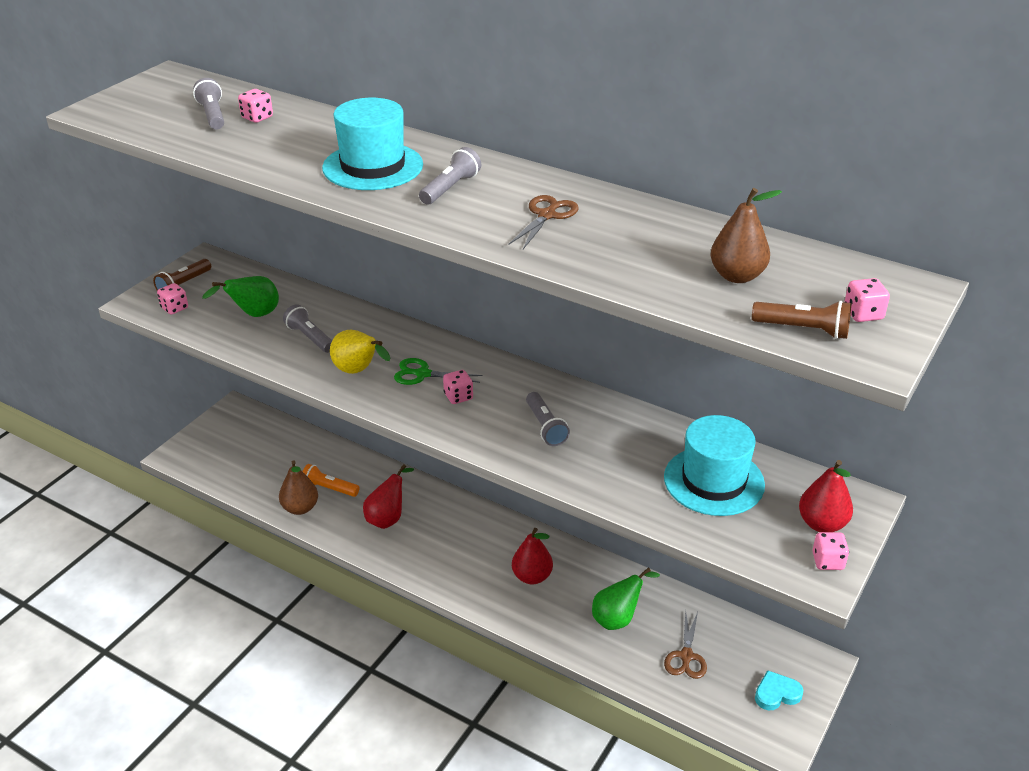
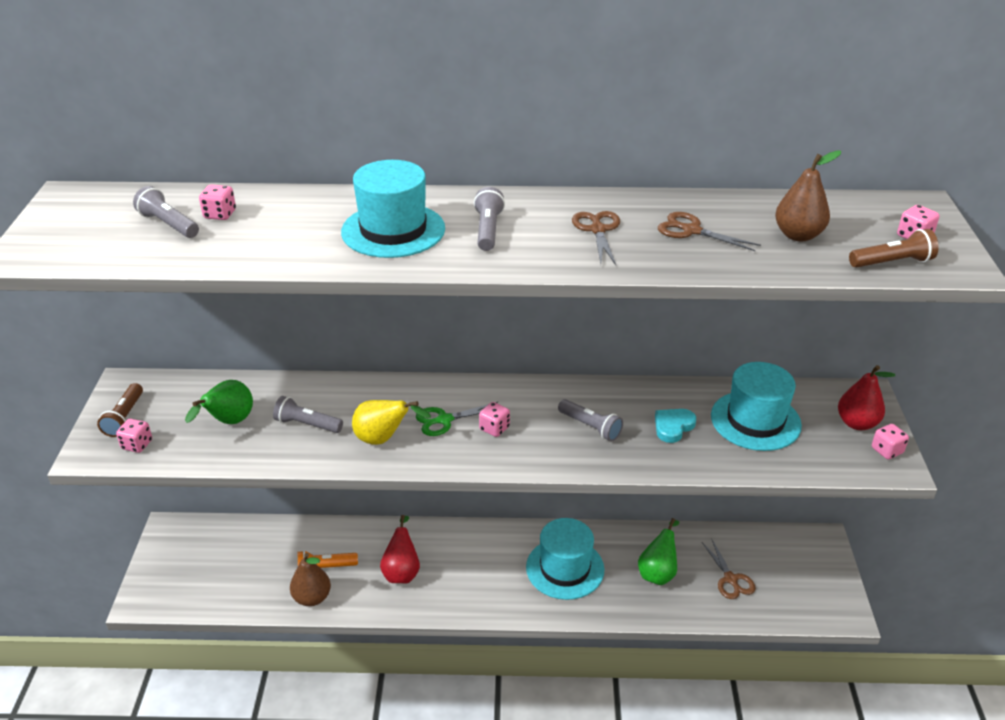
camera: 30 degrees left, 0 degrees up
red pear [512,528,553,584] -> turquoise hat [526,518,604,600]
turquoise heart [755,670,803,710] -> turquoise heart moved to [655,409,696,443]
none -> brown scissors [658,212,761,251]

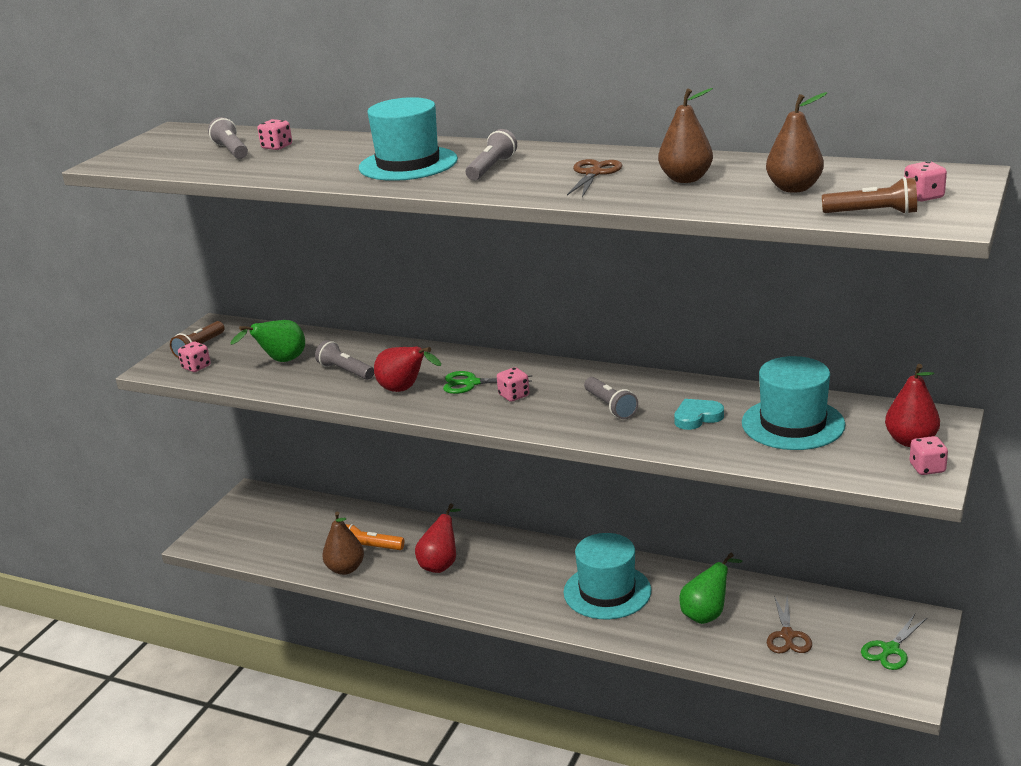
camera: 25 degrees right, 10 degrees down
yellow pear [352,400,431,445] -> red pear [374,347,441,392]
brown scissors [658,212,761,251] -> brown pear [658,88,713,183]
none -> green scissors [861,614,928,670]

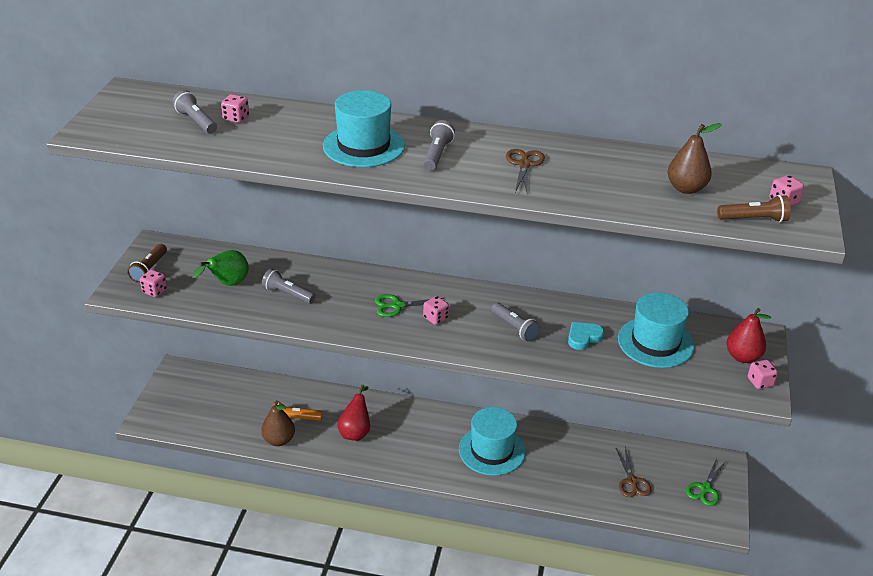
camera: 15 degrees left, 10 degrees up
red pear [374,347,441,392] -> none
brown pear [658,88,713,183] -> none
green pear [680,552,743,624] -> none

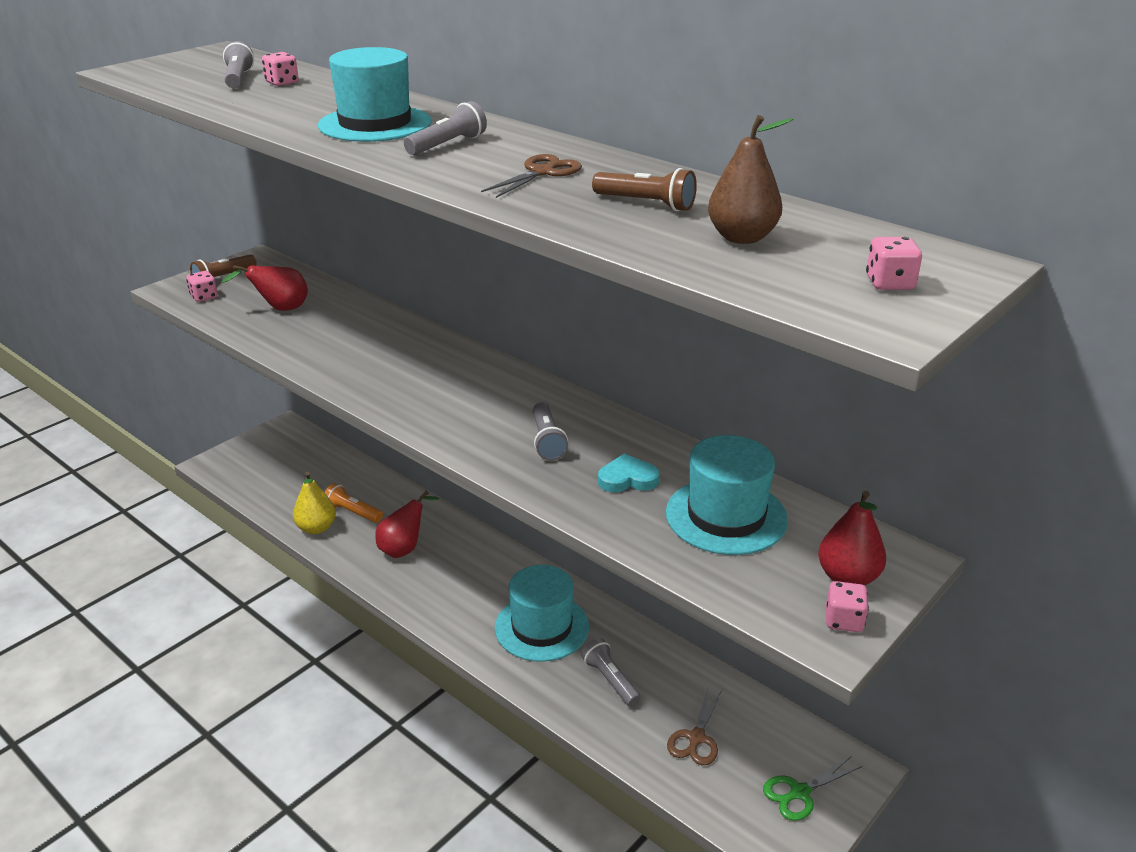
camera: 30 degrees right, 5 degrees down
green pear [192,250,248,286] -> red pear [222,265,308,311]
brown pear [261,400,295,446] -> yellow pear [293,472,336,534]
grey flashlight [262,268,316,304] -> grey flashlight moved to [581,638,641,707]
green scissors [375,294,444,317] -> none
pink dice [423,296,449,325] -> none
brown flashlight [717,195,791,222] -> brown flashlight moved to [592,168,697,211]

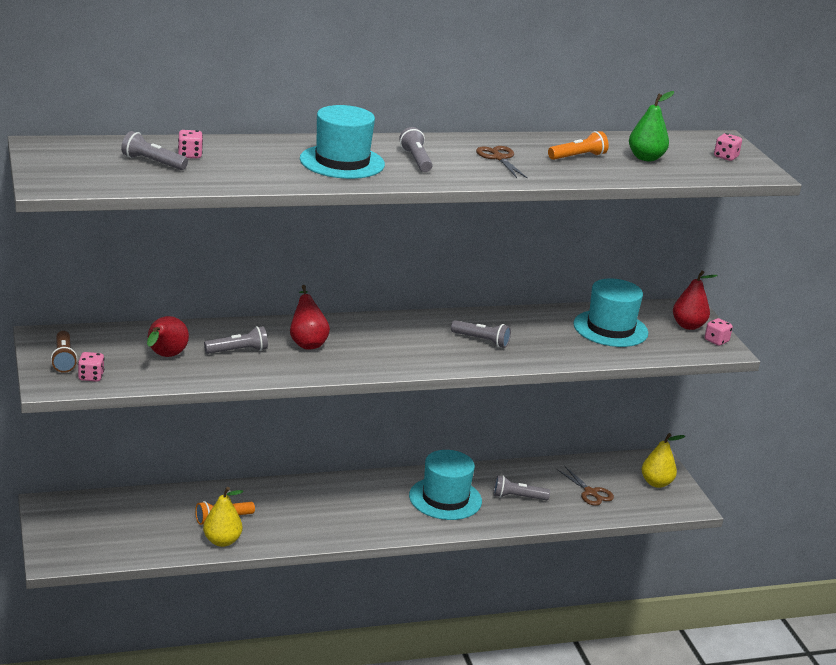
camera: 60 degrees left, 5 degrees down
red pear [375,491,439,558] -> red pear moved to [290,285,330,349]
brown flashlight [592,168,697,211] -> orange flashlight [548,131,609,160]
turquoise heart [598,454,659,492] -> none
brown pear [708,115,793,244] -> green pear [629,91,674,161]
green scissors [763,756,862,821] -> yellow pear [642,433,685,488]
none -> grey flashlight [204,326,268,354]

